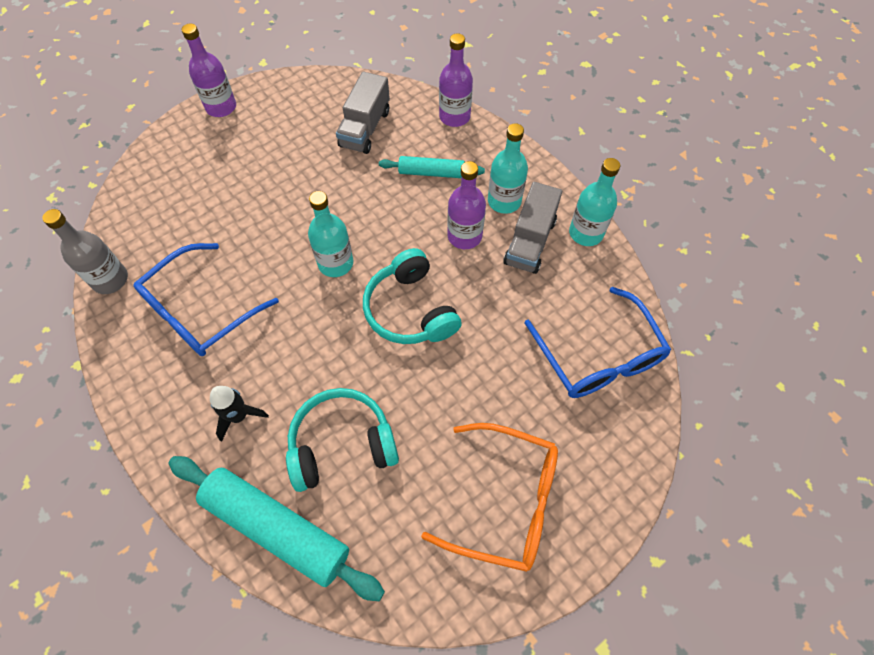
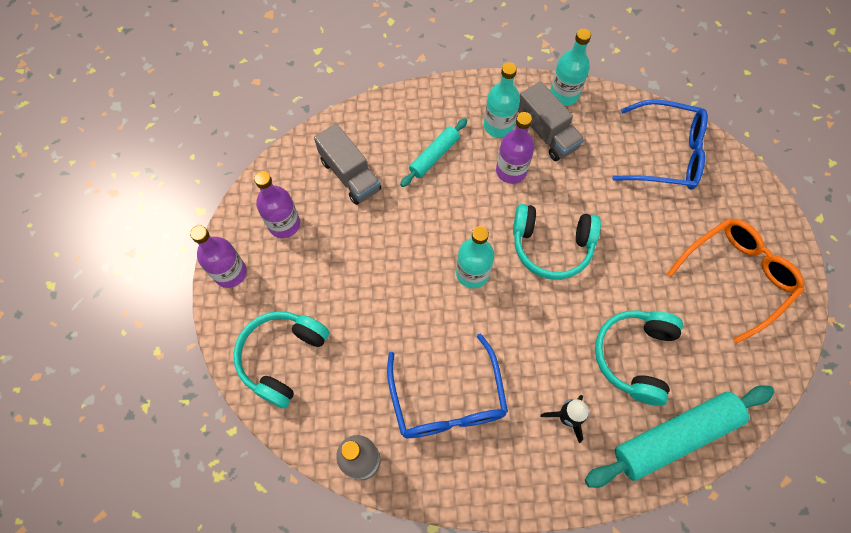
camera: 55 degrees left, 5 degrees up
purple bottle [439,33,473,127] -> purple bottle moved to [254,171,300,238]
none -> turquoise headphones [233,311,329,409]

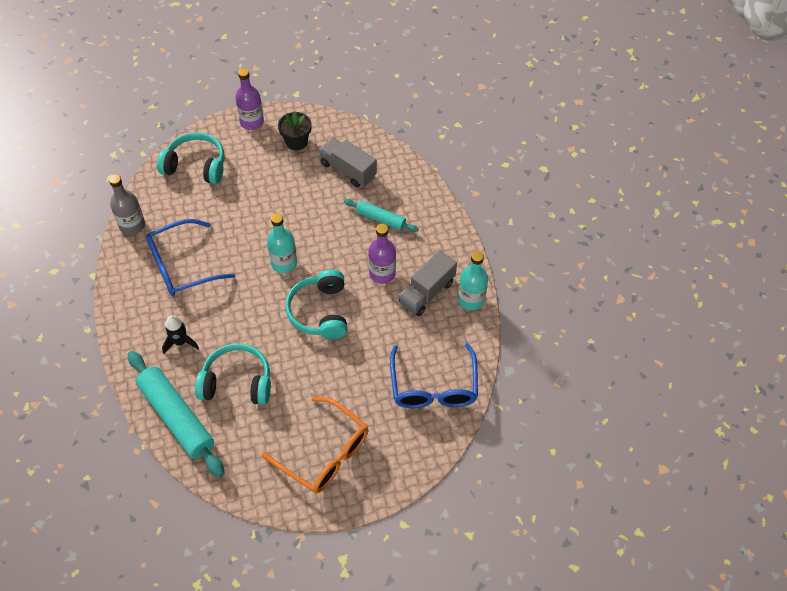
camera: 75 degrees right, 10 degrees down
purple bottle [254,171,300,238] -> black flower pot [278,111,312,150]
grey truck [314,123,381,205] -> grey truck turned 90 degrees clockwise [319,137,377,188]
turquoise bottle [484,62,520,138] -> none

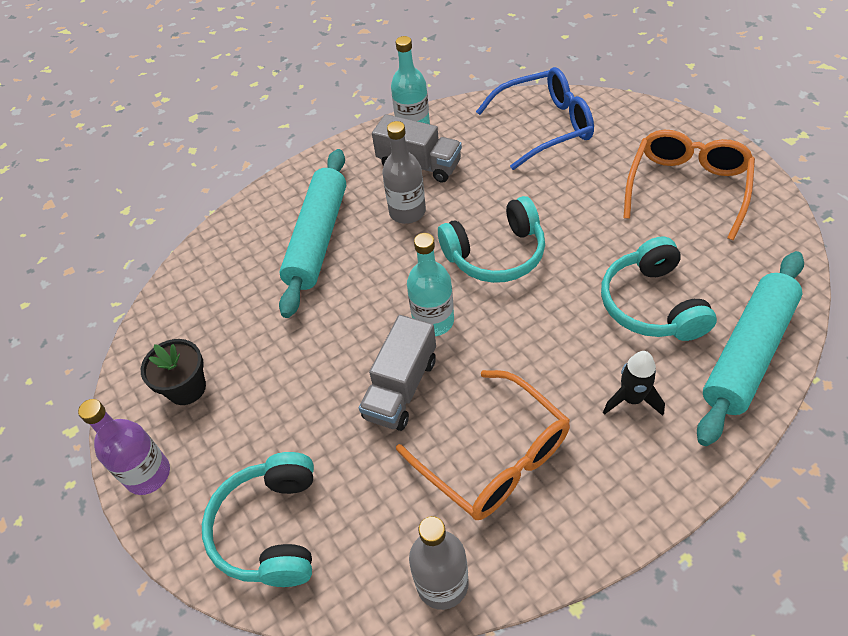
camera: 100 degrees left, 5 degrees down
blue glasses [146,219,235,296] -> orange glasses [396,370,570,520]
grey truck [319,137,377,188] -> grey truck moved to [359,315,436,431]
turquoise rolling pin [344,199,419,232] -> turquoise rolling pin [279,149,346,318], size x1.81
purple bottle [368,224,396,283] -> grey bottle [382,121,426,224]

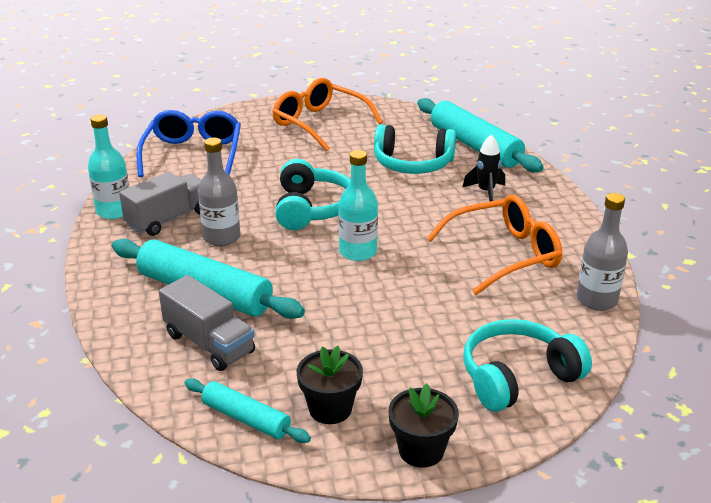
camera: 75 degrees left, 20 degrees down
purple bottle [78,399,170,495] -> black flower pot [389,383,459,468]
turquoise headphones [202,452,314,587] -> turquoise headphones turned 135 degrees clockwise [463,319,592,412]
grey truck [359,315,436,431] -> grey truck moved to [159,275,255,371]
none -> turquoise rolling pin [185,378,311,443]

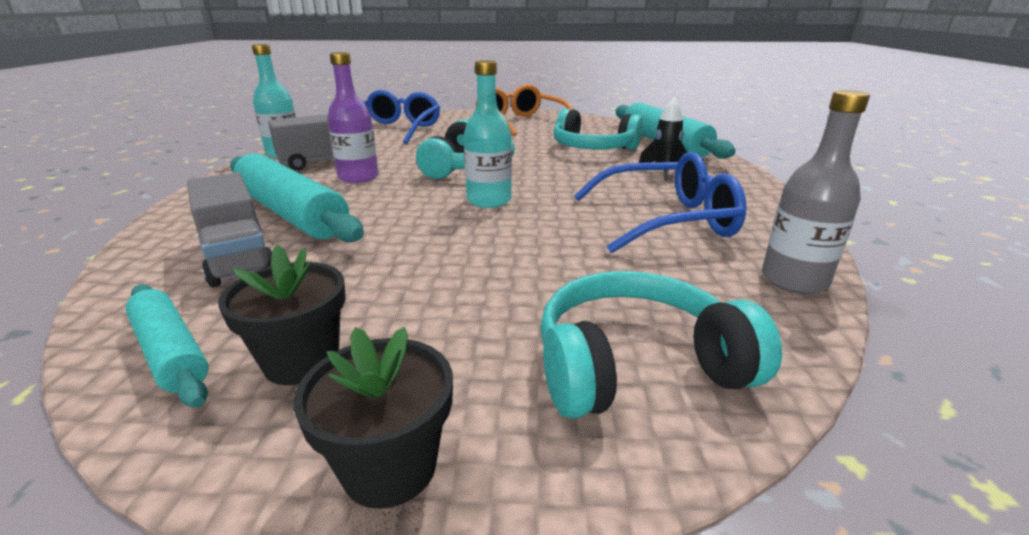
camera: 15 degrees right, 5 degrees down
grey bottle [198,138,240,246] -> purple bottle [327,52,379,183]
orange glasses [426,195,562,295] -> blue glasses [574,152,747,253]

